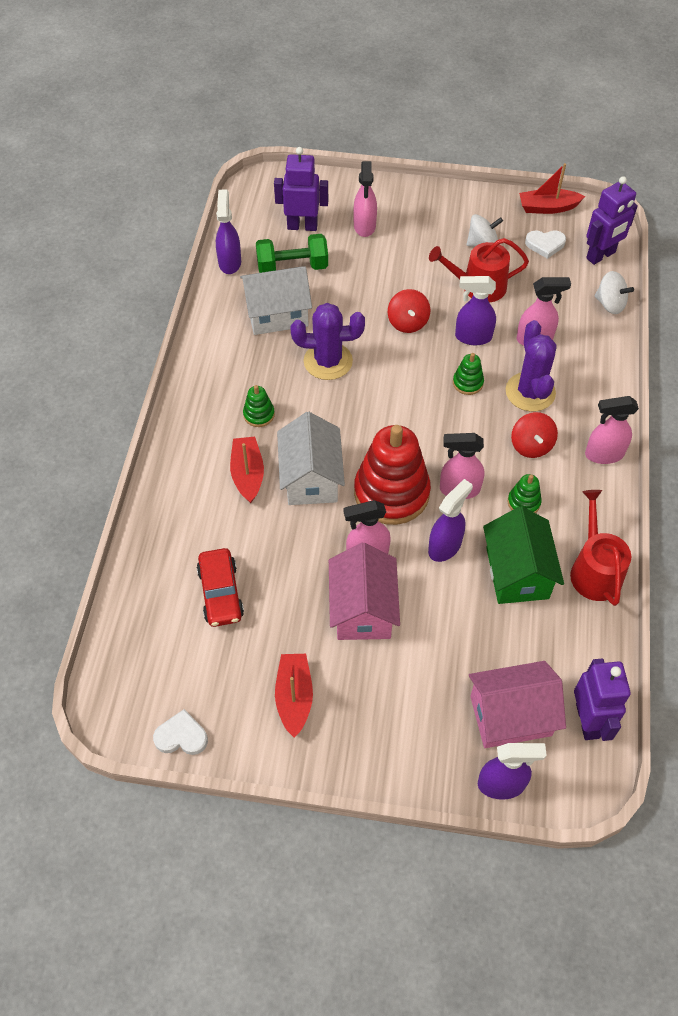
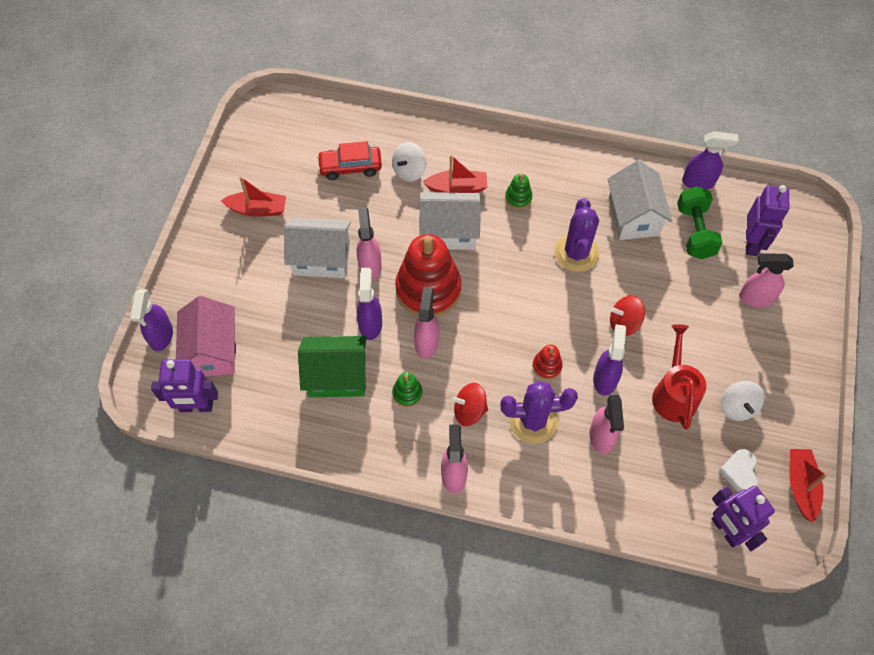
camera: 95 degrees right, 5 degrees up
white heart [153,709,208,755] -> none
pink house [329,543,400,640] -> white house [284,218,351,278]
purple spray bottle [428,479,473,562] -> purple spray bottle turned 135 degrees counterclockwise [357,268,382,340]
green stacking toy [453,353,484,395] -> red stacking toy [532,345,563,380]
red watering can [570,490,631,606] -> none
white spinning top [595,271,634,314] -> white spinning top moved to [392,142,426,182]

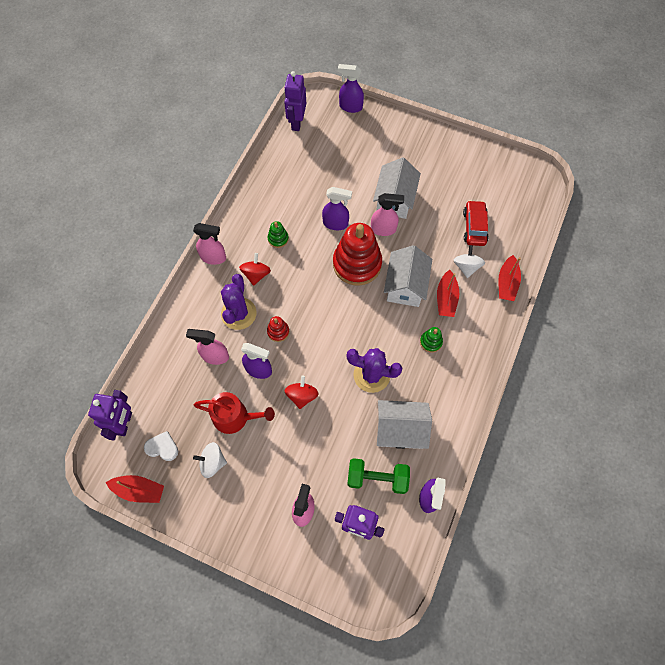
camera: 100 degrees right, 5 degrees up
pink house [176,296,236,377] -> none
red boat [221,176,286,217] -> red boat moved to [498,255,521,301]
green house [298,336,367,397] -> none
white spinning top [392,142,426,182] -> white spinning top turned 45 degrees clockwise [454,245,485,278]
pink spray bottle [414,286,439,359] -> none
purple robot [712,486,775,551] -> purple robot turned 120 degrees clockwise [88,390,132,441]

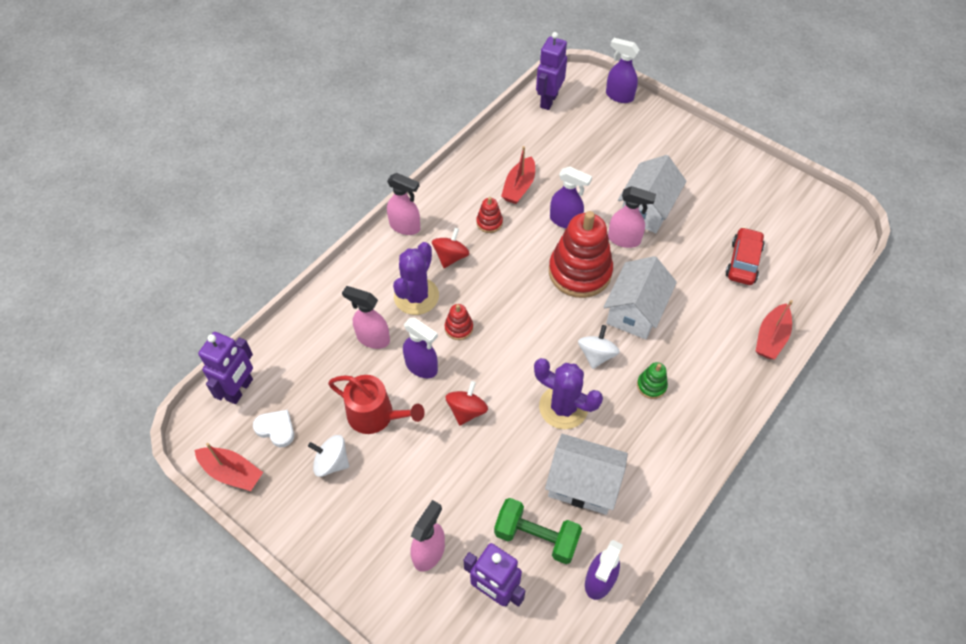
camera: 15 degrees right, 10 degrees down
green stacking toy [268,221,289,248] -> red stacking toy [476,197,503,233]
red boat [437,270,459,317] -> red boat moved to [501,146,535,204]
white spinning top [454,245,485,278] -> white spinning top moved to [578,325,620,369]

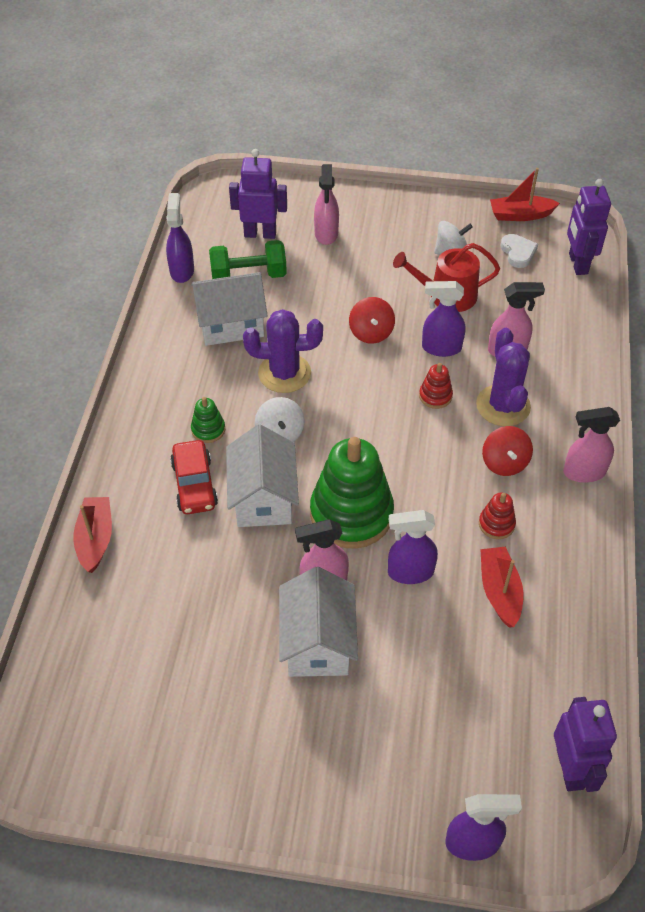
camera: 150 degrees right, 5 degrees down
white heart [253,410,294,447] -> white heart turned 105 degrees counterclockwise [500,234,538,268]
red stacking toy [549,211,613,298] -> green stacking toy [310,437,394,549]
red car [726,227,765,285] -> red car moved to [170,440,218,514]

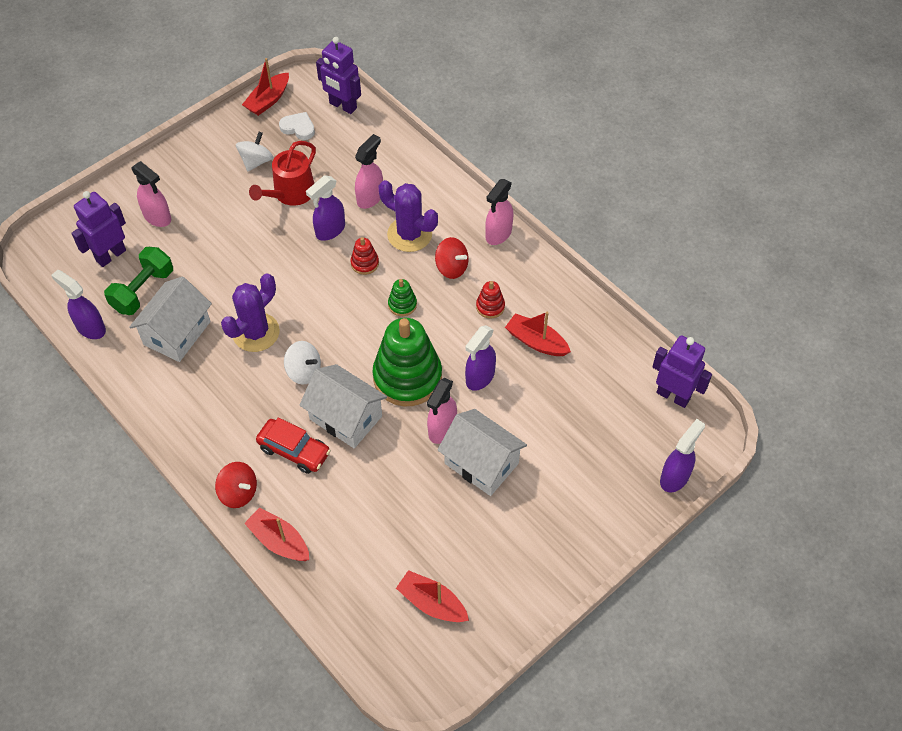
camera: 50 degrees left, 5 degrees up
green stacking toy [191,397,225,443] -> green stacking toy moved to [388,279,417,316]
red spinning top [349,297,395,344] -> red spinning top moved to [215,462,257,508]
none -> red boat [396,570,469,622]

